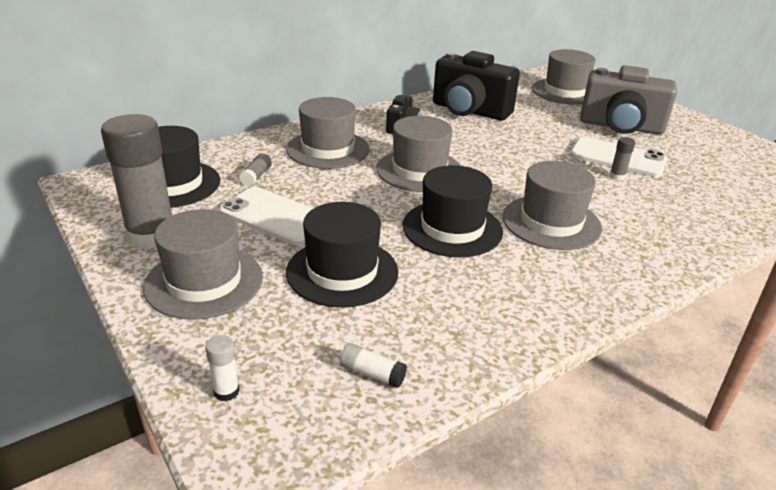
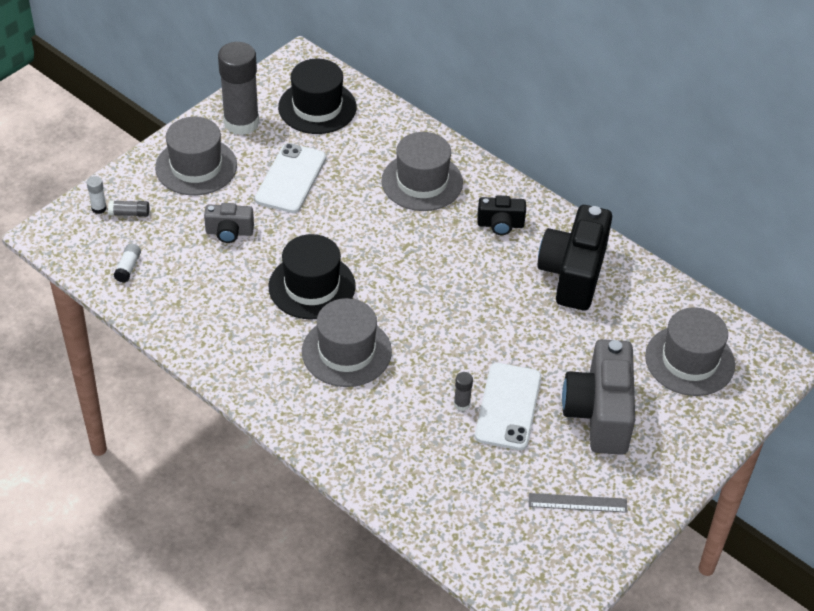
camera: 75 degrees right, 15 degrees up
grey glue stick [239,153,272,186] -> grey glue stick moved to [108,200,149,217]
black hat [286,202,398,308] -> grey camera [204,203,254,243]
grey hat [376,116,461,192] -> none
none -> grey ruler [529,493,627,513]

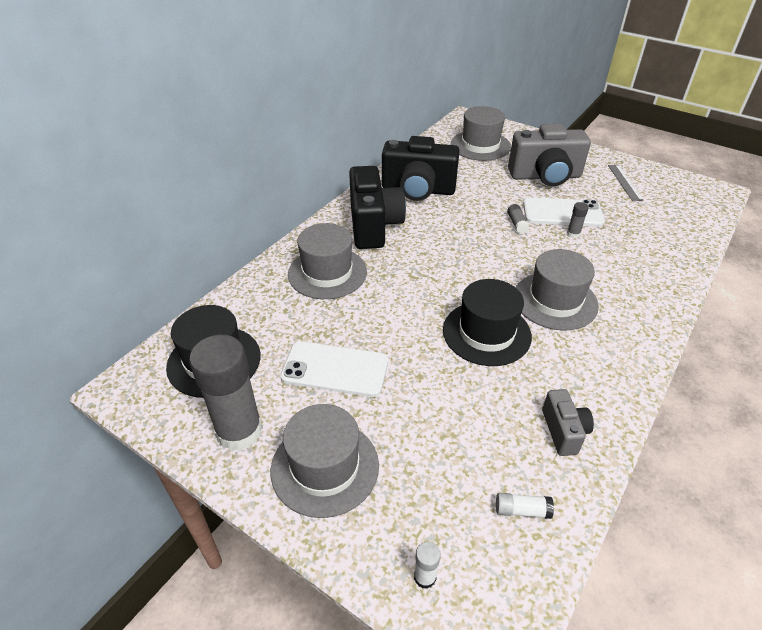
camera: 95 degrees left, 5 degrees down
grey glue stick [108,200,149,217] -> grey glue stick moved to [507,204,529,234]
grey camera [204,203,254,243] -> grey camera moved to [542,389,594,456]
black camera [477,195,526,235] -> black camera [349,166,406,249], size x1.97

